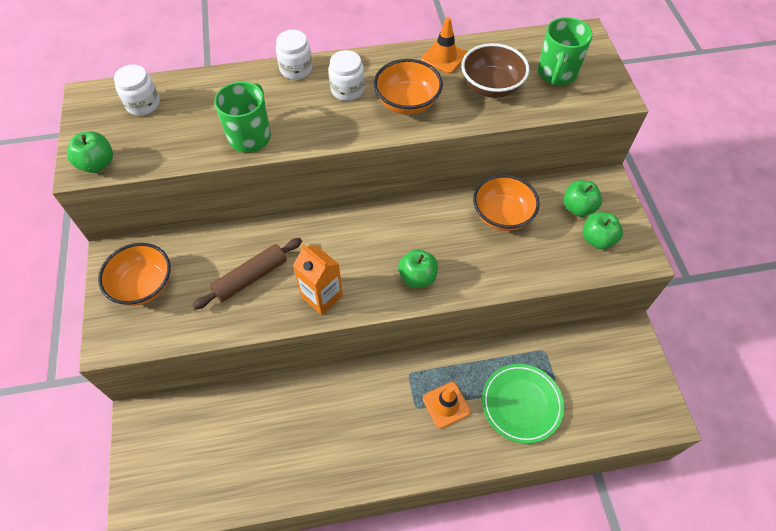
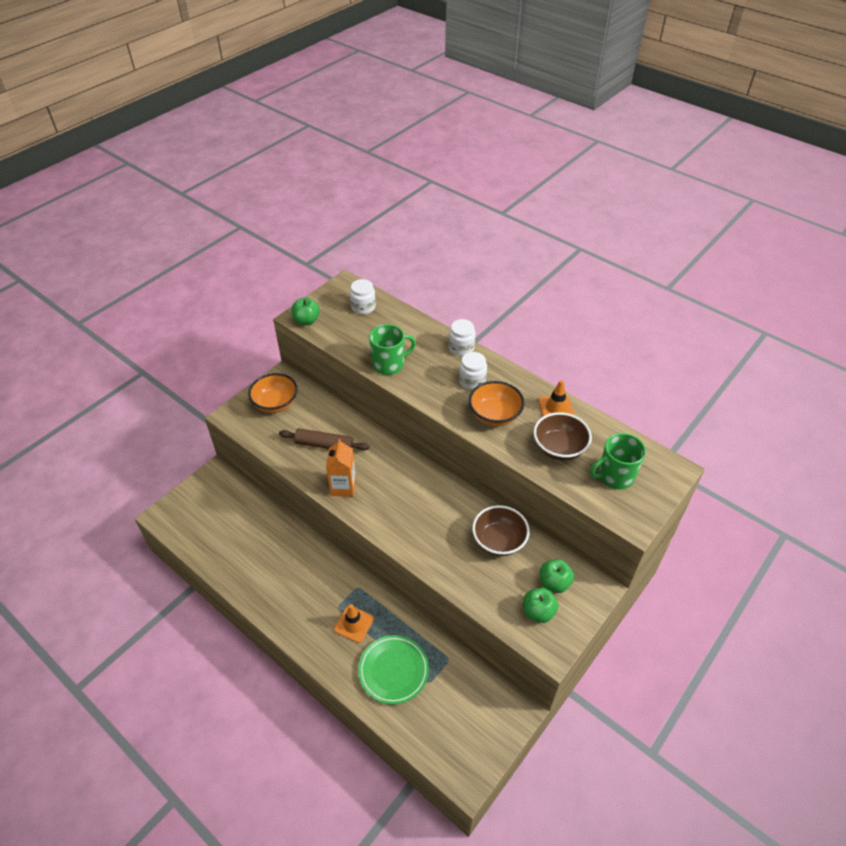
camera: 50 degrees right, 10 degrees down
green apple [398,249,438,288] -> none
orange bowl [473,175,540,231] -> brown bowl [472,505,530,556]

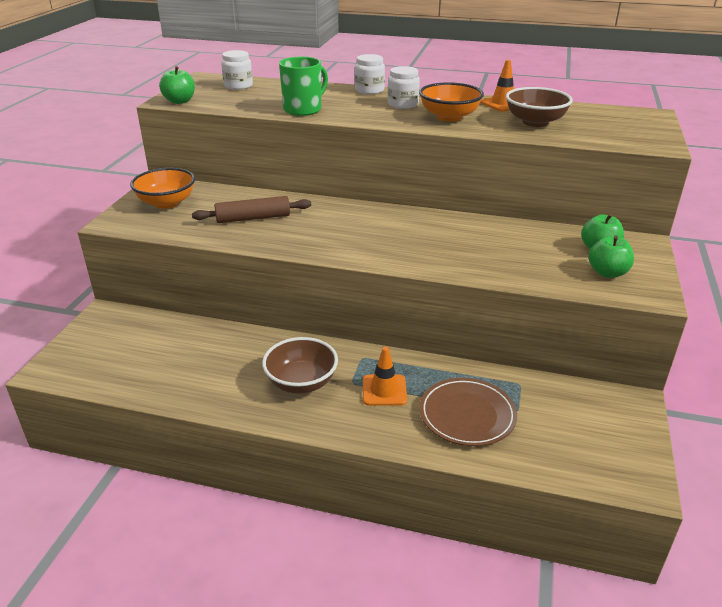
camera: 25 degrees left, 15 degrees down
orange carton [326,439,356,497] -> none
green plate [358,635,429,704] -> brown plate [419,378,517,446]
brown bowl [472,505,530,556] -> brown bowl moved to [262,337,338,393]
green mug [590,433,646,489] -> none

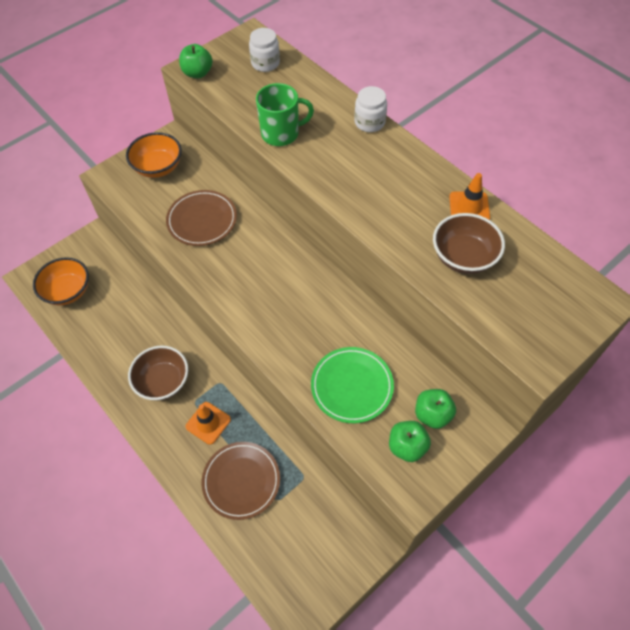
camera: 35 degrees right, 25 degrees up
brown rolling pin [192,196,311,223] -> brown plate [166,190,237,246]
white jar [388,66,420,109] -> none
orange bowl [419,82,484,122] -> orange bowl moved to [33,257,89,305]
none -> green plate [311,347,394,423]

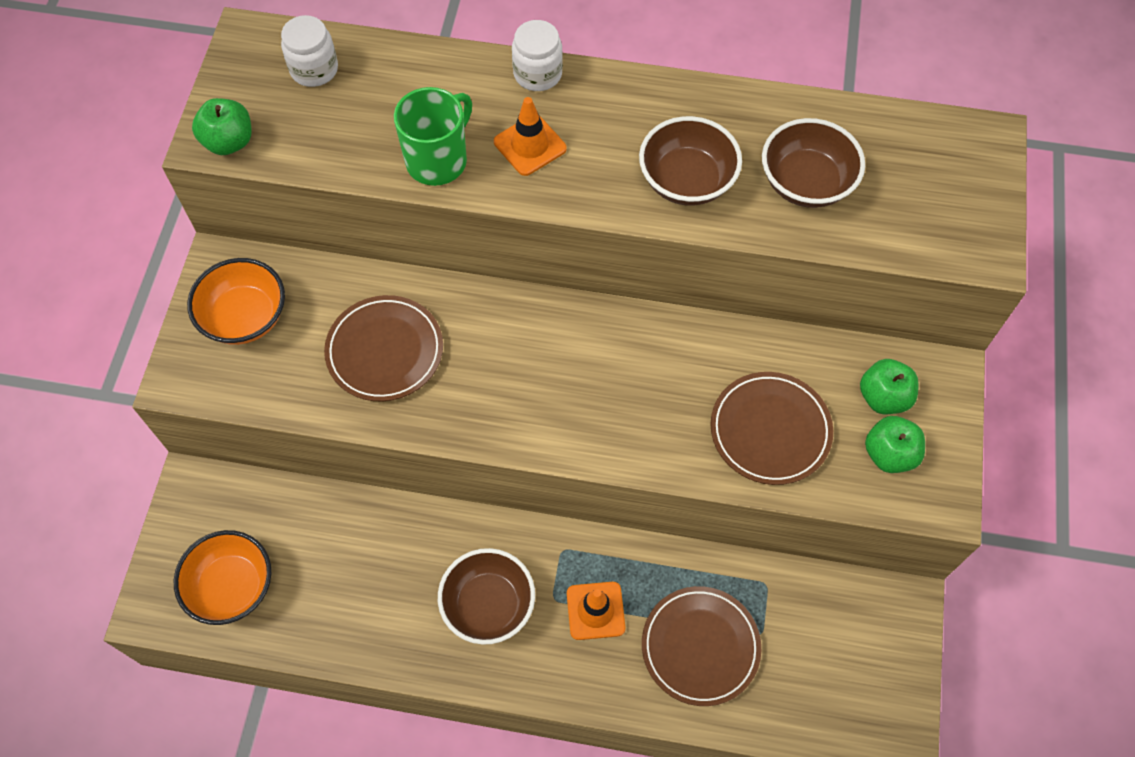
camera: 40 degrees left, 5 degrees up
green plate [311,347,394,423] -> brown plate [710,372,833,485]
orange traffic cone [449,173,490,220] -> orange traffic cone moved to [494,97,567,176]
none -> brown bowl [639,116,742,206]

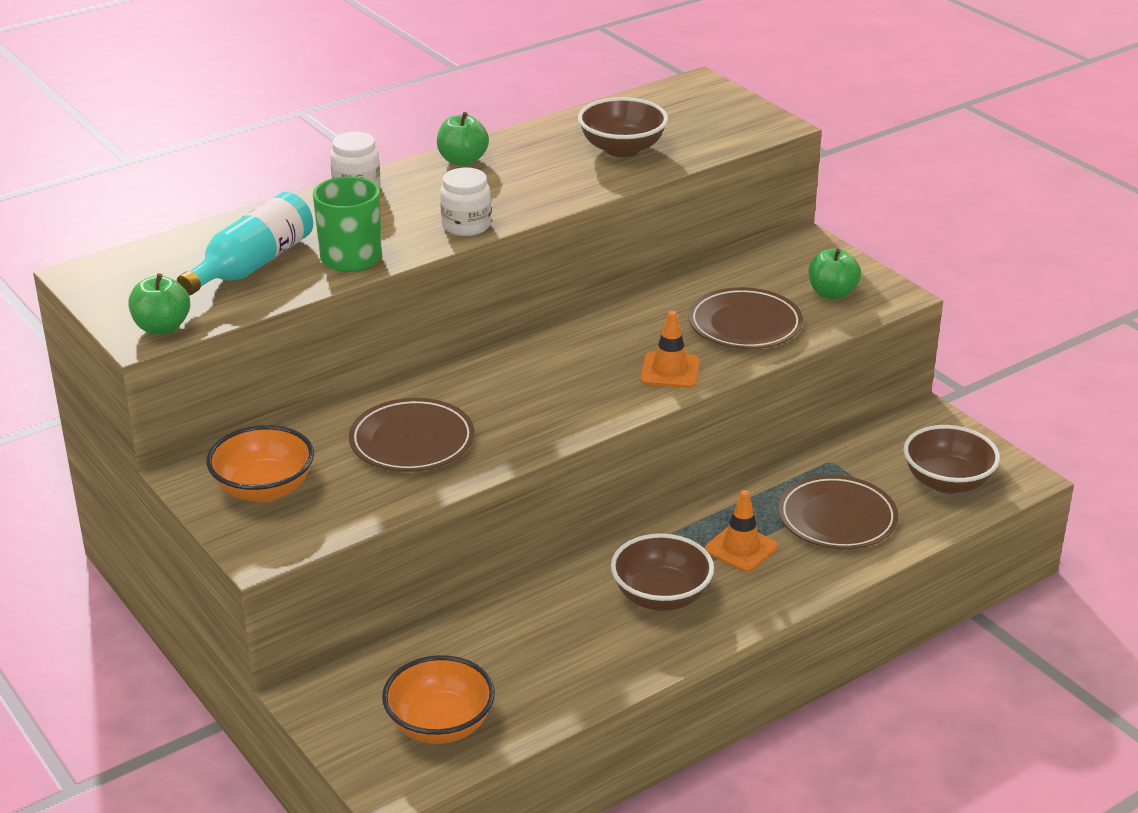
camera: 45 degrees left, 30 degrees down
white jar [281,15,338,87] -> white jar moved to [440,167,491,236]
orange traffic cone [494,97,567,176] -> orange traffic cone moved to [640,311,700,388]
brown bowl [639,116,742,206] -> brown bowl moved to [904,425,1000,494]
green apple [860,359,919,414] -> green apple moved to [437,112,489,166]
none -> turquoise bottle [177,192,313,295]

